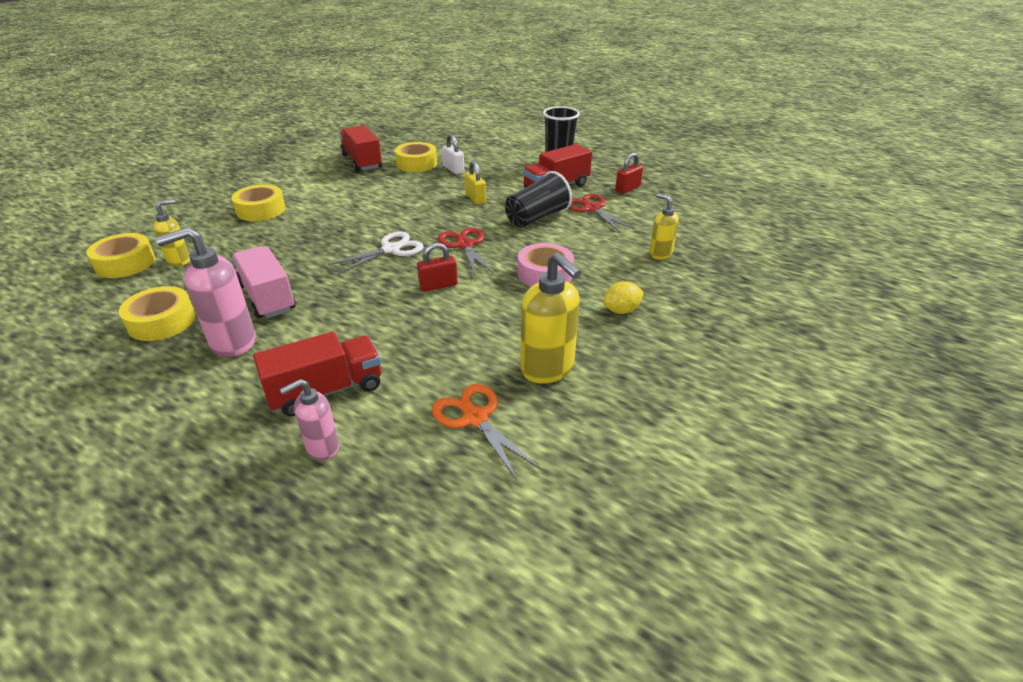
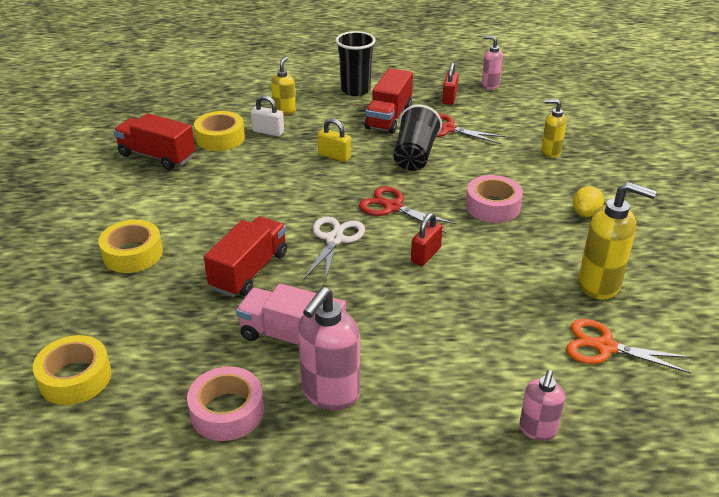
camera: 35 degrees left, 0 degrees up
yellow tape [119,286,195,341] -> pink tape [187,366,264,441]
yellow soap dispenser [153,200,190,267] -> yellow soap dispenser moved to [271,57,296,115]
red truck [253,332,381,417] -> red truck moved to [204,216,287,297]
none -> pink soap dispenser [481,36,503,90]

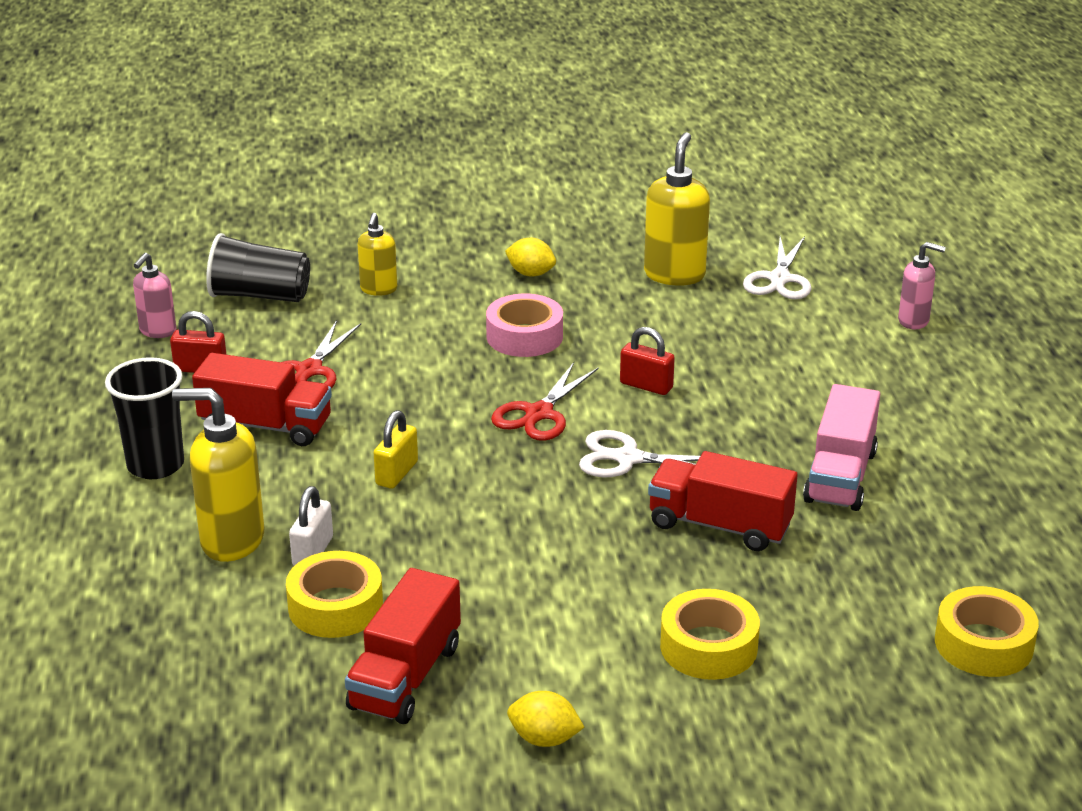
camera: 95 degrees left, 5 degrees down
pink tape [187,366,264,441] -> none
yellow soap dispenser [271,57,296,115] -> yellow soap dispenser [172,388,265,562], size x1.68
pink soap dispenser [298,287,360,410] -> none
black cup [393,105,442,171] -> black cup moved to [206,233,310,302]
orange scissors [566,319,692,374] -> white scissors [743,237,812,299]
none -> yellow lemon [507,691,584,747]

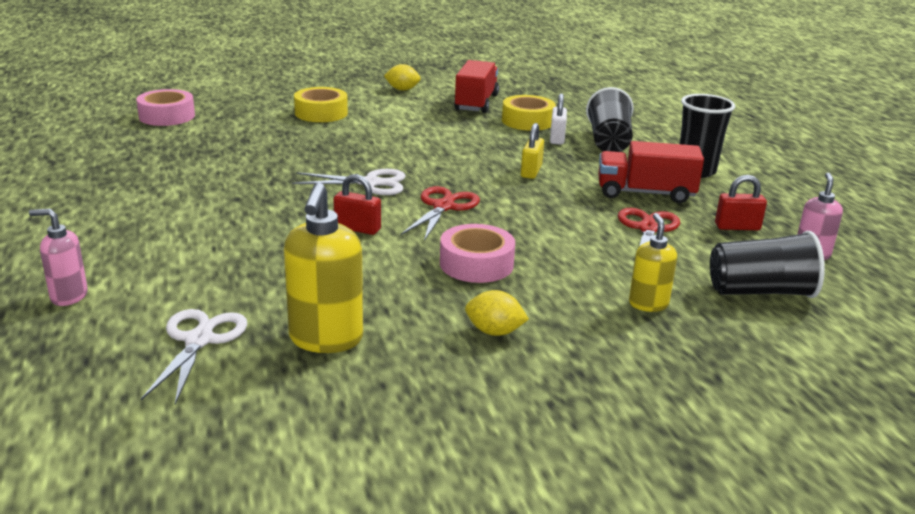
camera: 170 degrees right, 5 degrees down
yellow soap dispenser [172,388,265,562] -> black cup [586,87,634,152]
red truck [648,451,798,551] -> none
pink truck [803,384,880,511] -> none
yellow tape [935,586,1039,677] -> pink tape [136,89,195,126]

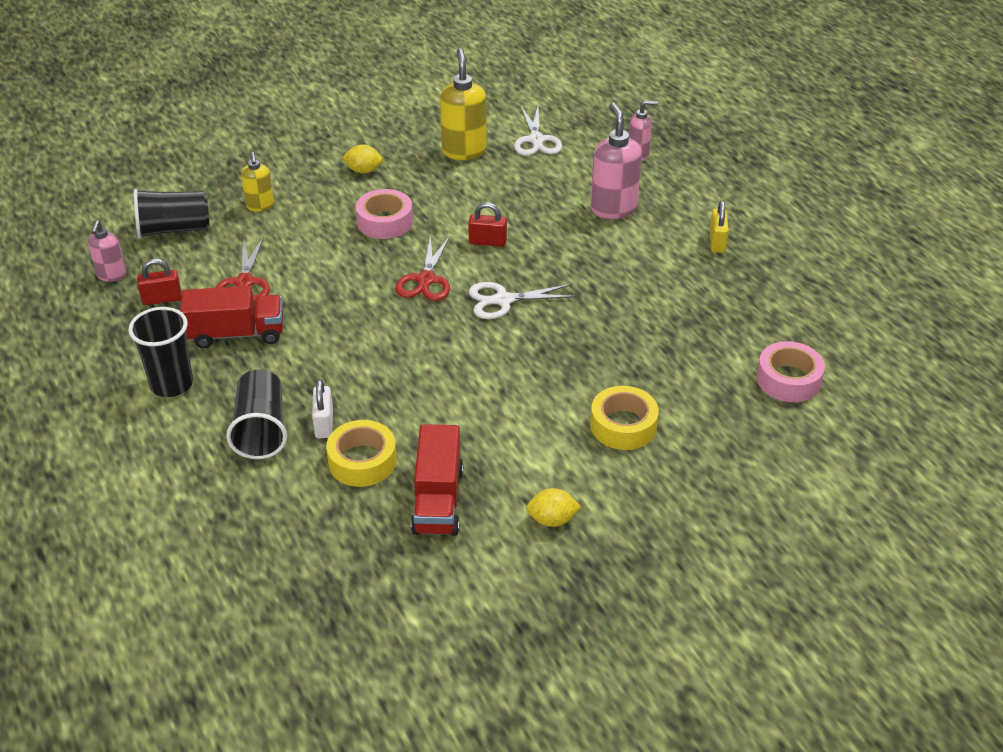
camera: 170 degrees right, 15 degrees up
yellow padlock [521,123,544,179] -> yellow padlock moved to [709,200,729,253]
none -> pink soap dispenser [591,103,642,219]

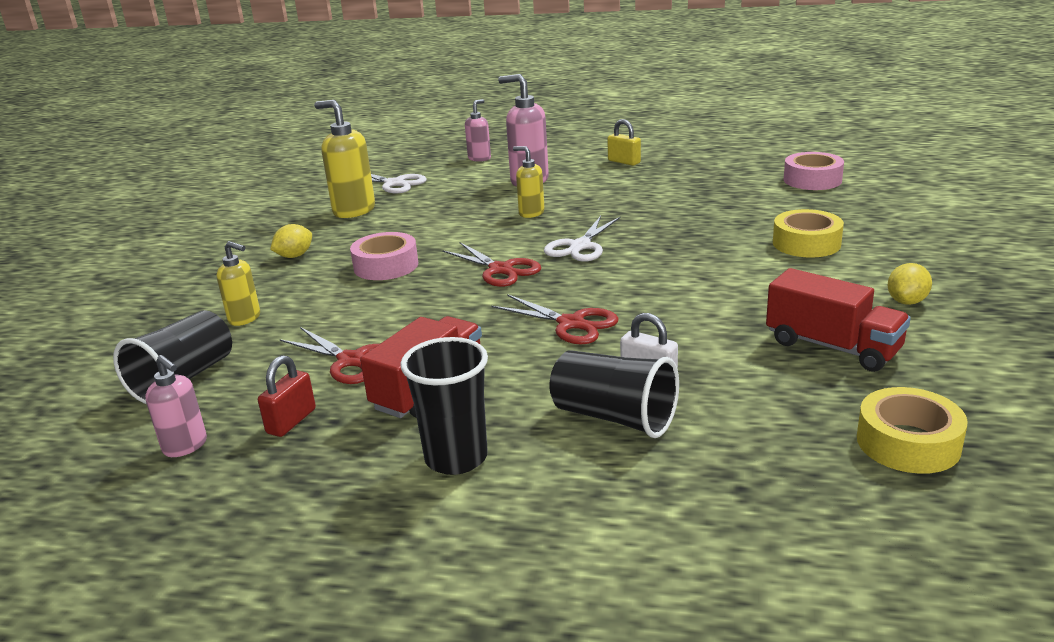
camera: 50 degrees left, 15 degrees down
yellow tape [326,420,397,487] -> yellow tape moved to [857,387,968,474]
red padlock [468,202,507,247] -> none
none -> red scissors [492,294,619,345]
none -> yellow soap dispenser [513,146,545,218]

